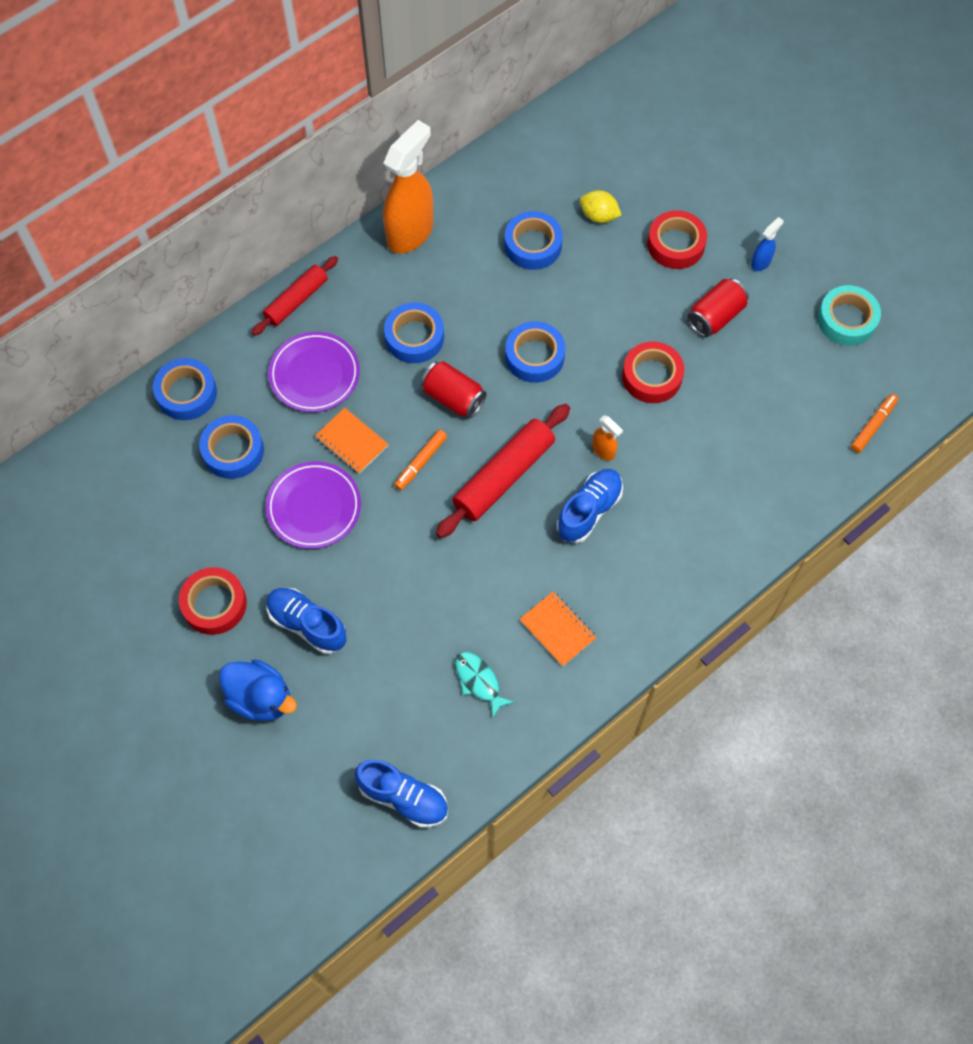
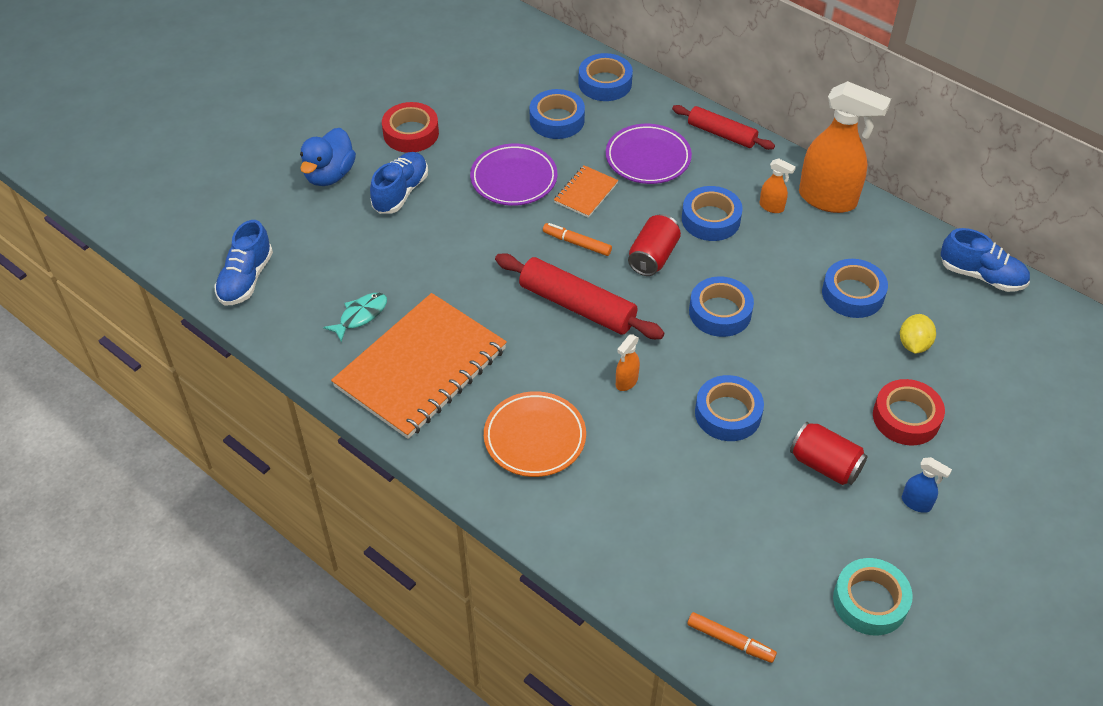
camera: 80 degrees right, 15 degrees down
orange notebook [520,591,597,667] -> orange notebook [331,293,507,439], size x2.26
blue shoe [557,469,623,543] -> blue shoe moved to [941,228,1030,292]
red tape [622,342,684,403] -> blue tape [695,375,764,441]
none -> orange plate [484,391,586,477]
none -> orange spray bottle [760,158,796,213]

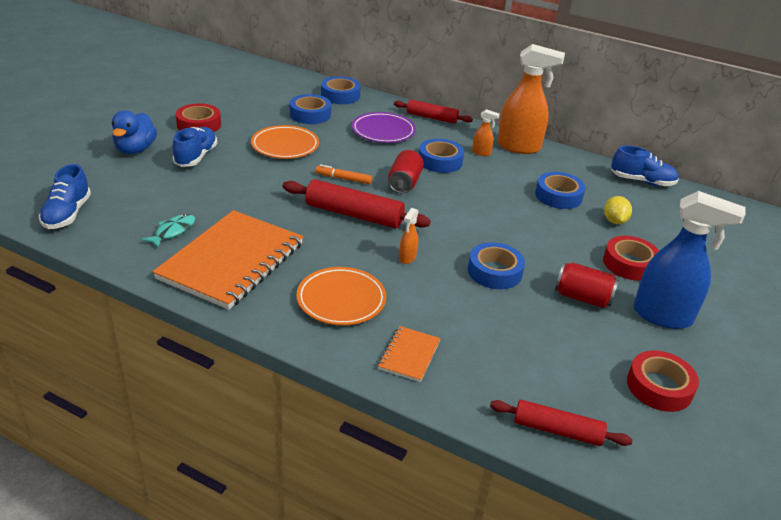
camera: 15 degrees left, 15 degrees down
purple plate [470,144,557,206] -> orange plate [251,125,319,159]
orange notebook [554,165,618,218] -> orange notebook moved to [378,326,441,382]
orange marker [687,612,777,663] -> red rolling pin [490,400,632,446]
blue tape [689,276,754,337] -> none
turquoise tape [833,558,913,636] -> red tape [627,350,699,412]
blue spray bottle [902,457,952,513] -> blue spray bottle [633,191,746,329], size x2.30

